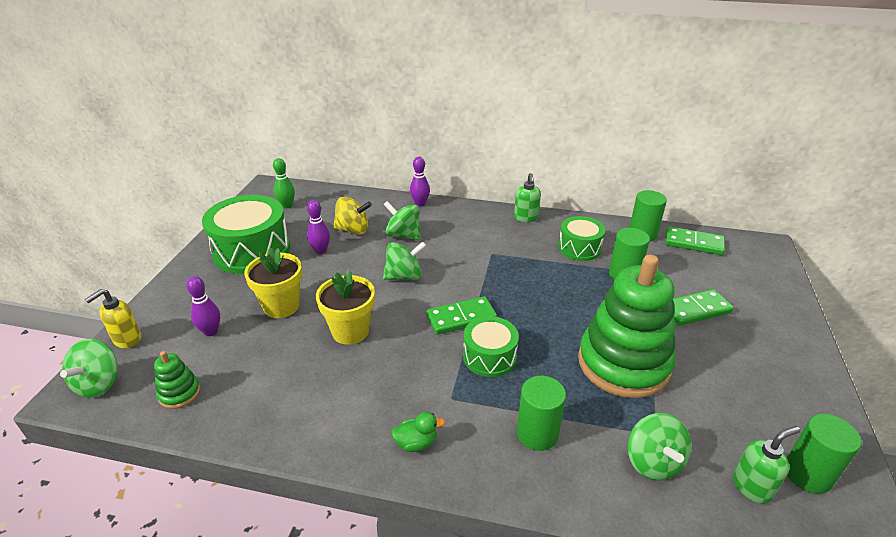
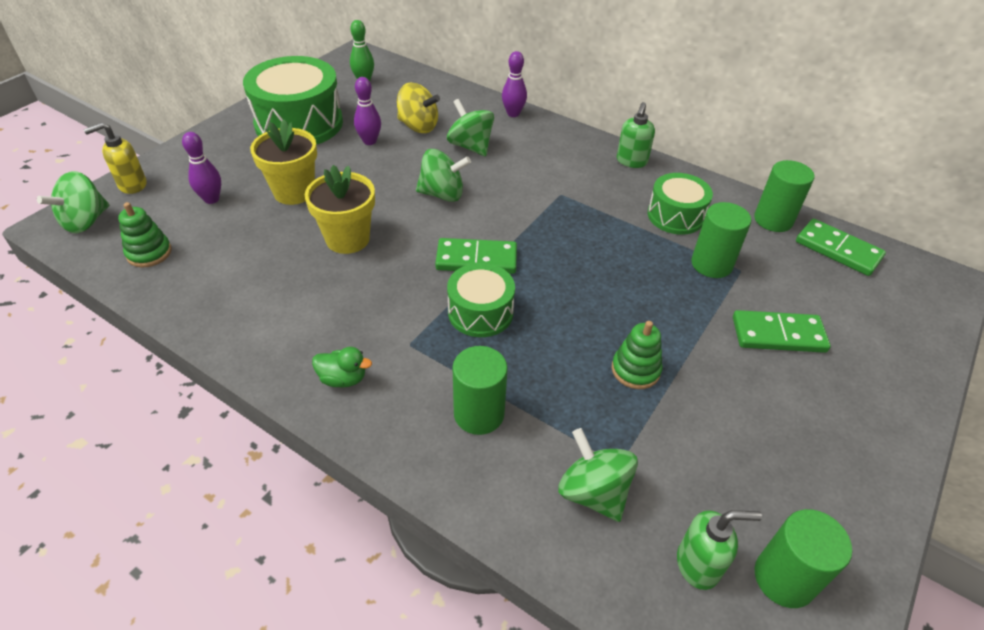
camera: 20 degrees right, 10 degrees up
green stacking toy [578,255,676,398] -> green stacking toy [612,321,663,389], size x0.42
green spinning top [628,413,691,480] -> green spinning top turned 135 degrees clockwise [558,428,638,522]

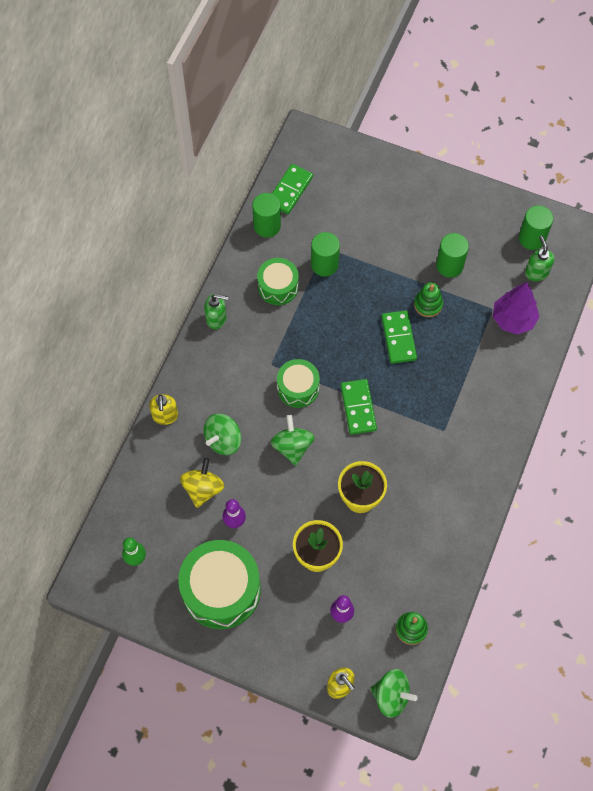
camera: 100 degrees left, 20 degrees up
green duck [312,347,372,388] -> none
green drum [447,263,515,337] -> green drum moved to [277,359,320,408]
green cylinder [452,346,508,435] -> green cylinder moved to [436,233,469,277]
purple bowling pin [502,51,527,117] -> yellow soap dispenser [149,394,178,425]
green spinning top [558,428,638,522] -> purple tree [493,282,540,334]
green domino [733,310,831,353] -> green domino moved to [381,310,417,364]

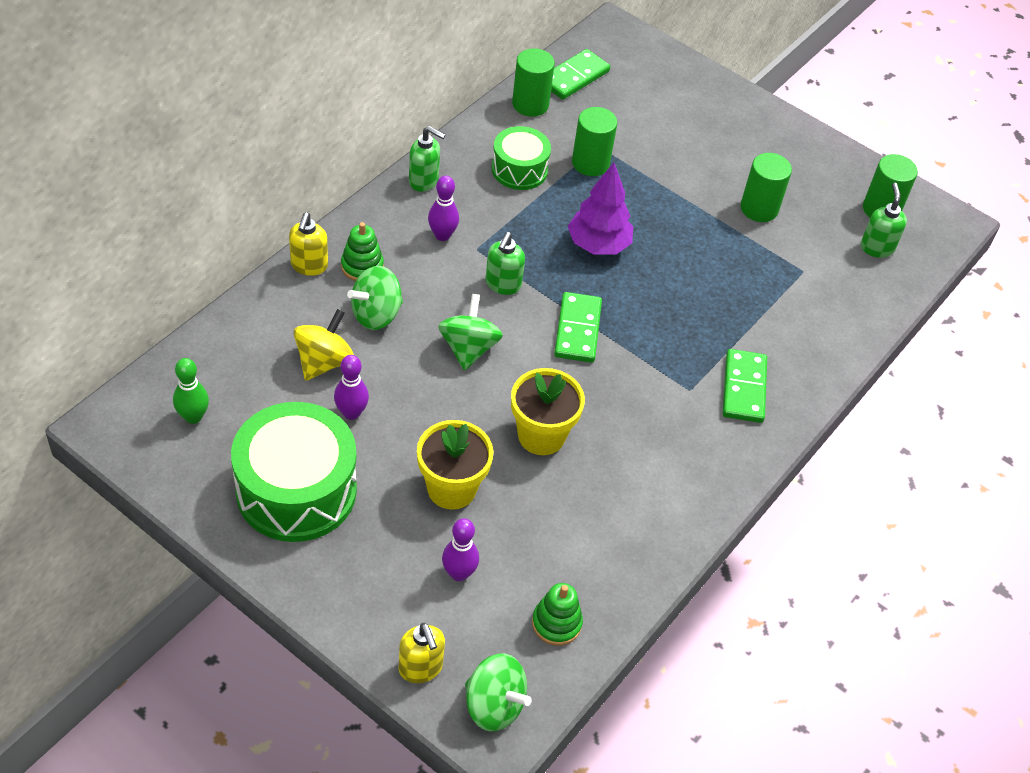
camera: 10 degrees right, 15 degrees down
green drum [277,359,320,408] -> green soap dispenser [485,232,525,295]
green domino [381,310,417,364] -> green domino moved to [723,349,767,423]
green stacking toy [414,282,443,317] -> green stacking toy moved to [341,222,384,281]
purple tree [493,282,540,334] -> purple tree moved to [568,163,633,254]
none -> purple bowling pin [428,176,459,241]

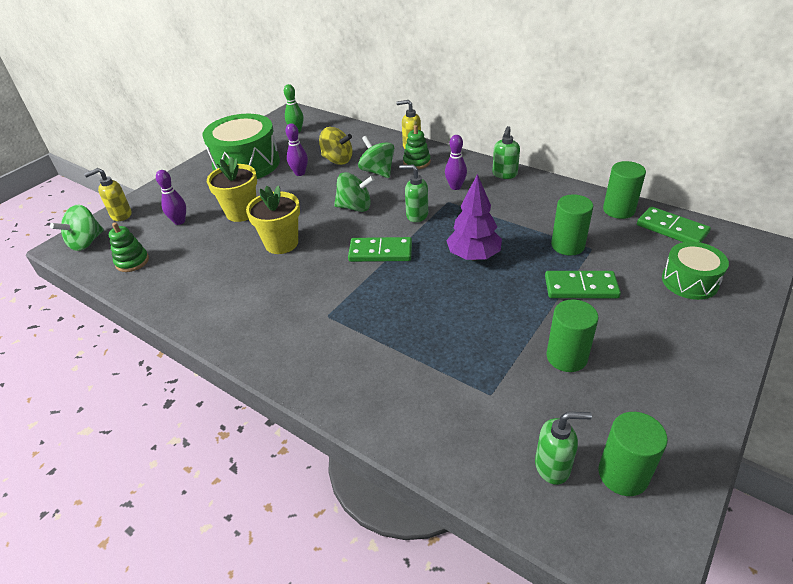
camera: 95 degrees right, 10 degrees down
green drum [492,126,551,190] -> green drum moved to [662,242,729,300]
green domino [723,349,767,423] -> green domino moved to [545,271,621,298]

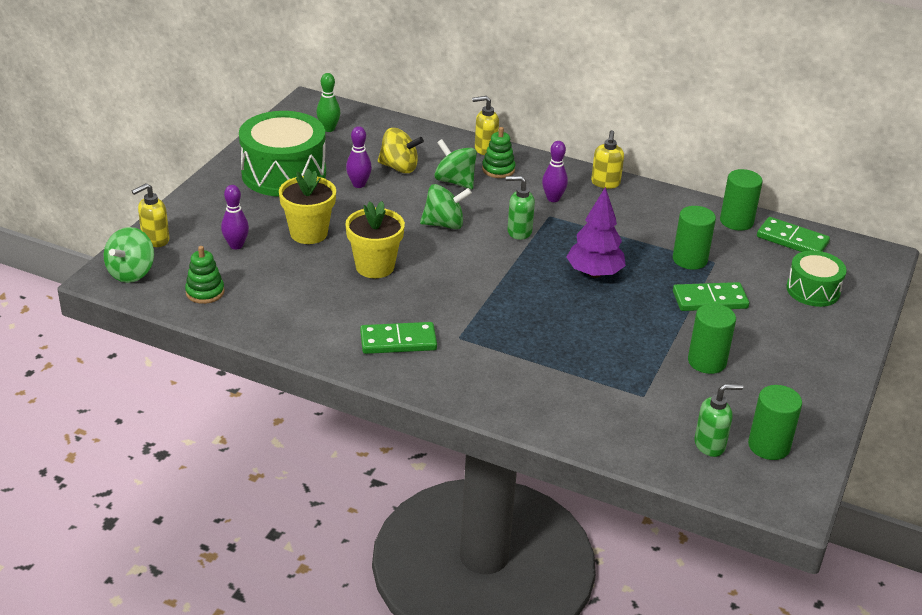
camera: 15 degrees left, 5 degrees down
green domino [348,237,412,262] -> green domino moved to [360,322,437,354]
green soap dispenser [492,126,520,179] -> yellow soap dispenser [591,130,624,189]

